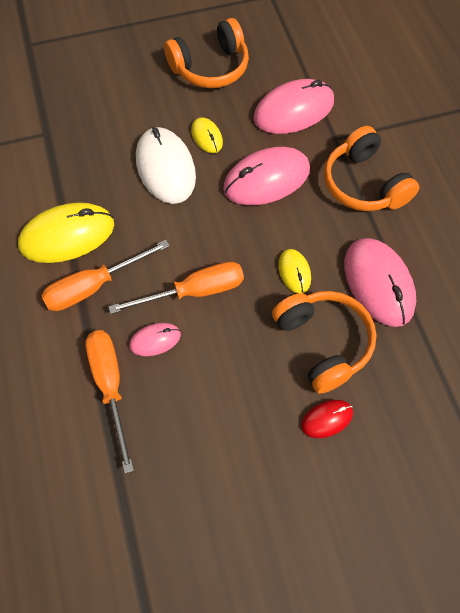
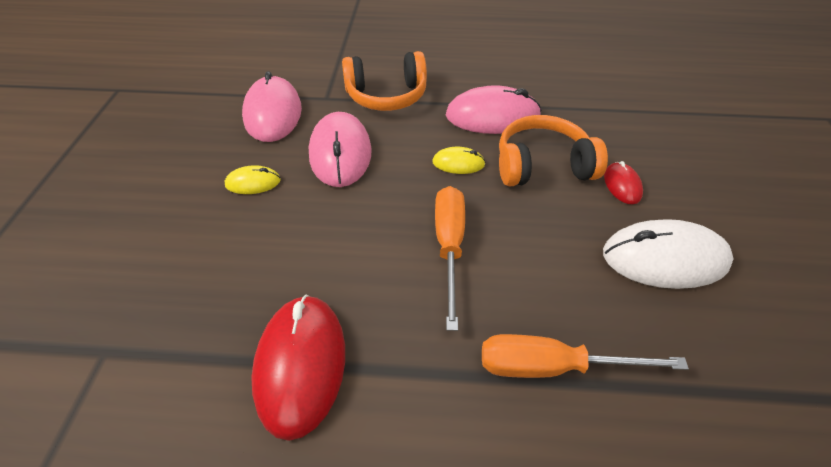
camera: 70 degrees left, 15 degrees down
yellow mouse [18,202,114,263] -> red mouse [251,295,345,441]
orange screwdriver [41,240,170,311] -> none
pink mouse [129,323,181,356] -> none
white mouse [136,127,196,204] -> white mouse moved to [603,219,734,289]
orange headphones [164,18,249,88] -> none

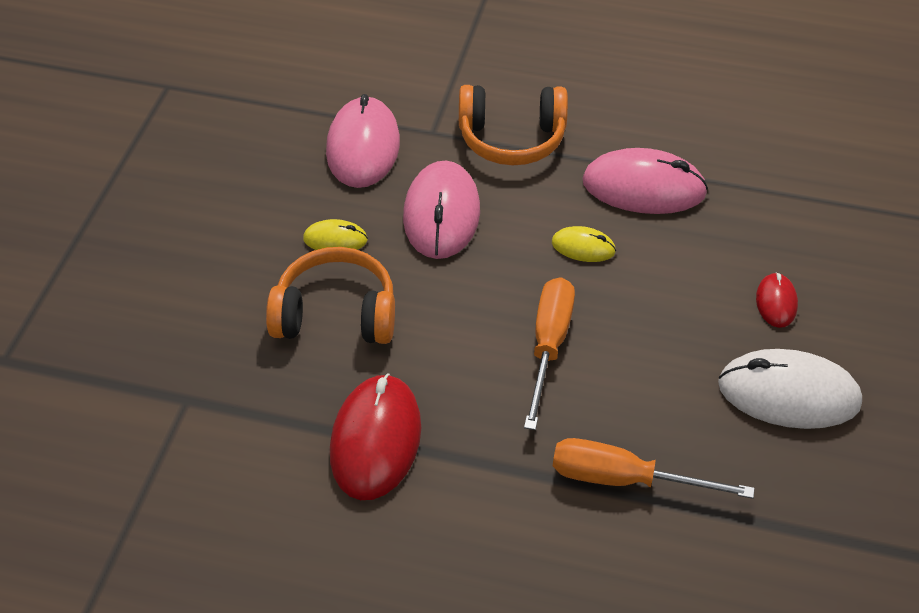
camera: 10 degrees right, 0 degrees up
orange headphones [499,115,608,187] -> orange headphones moved to [266,247,395,344]

